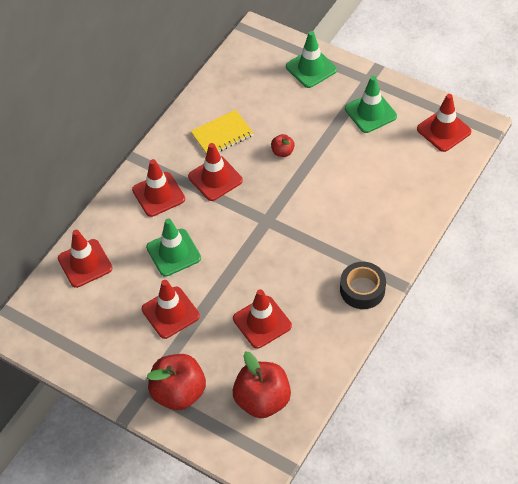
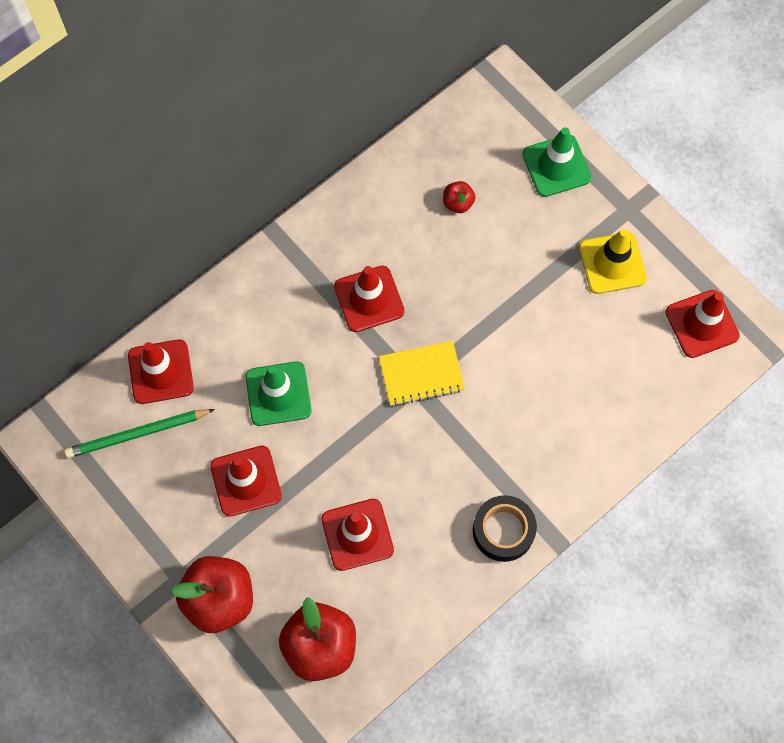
camera: 15 degrees right, 15 degrees up
red traffic cone [132,159,185,217] -> none
yellow notebook [191,110,254,154] -> yellow notebook moved to [379,341,465,406]
red apple [271,134,295,157] -> red apple moved to [443,181,475,213]
green traffic cone [345,76,397,133] -> yellow traffic cone [579,229,647,294]
none -> green pencil [64,409,215,458]

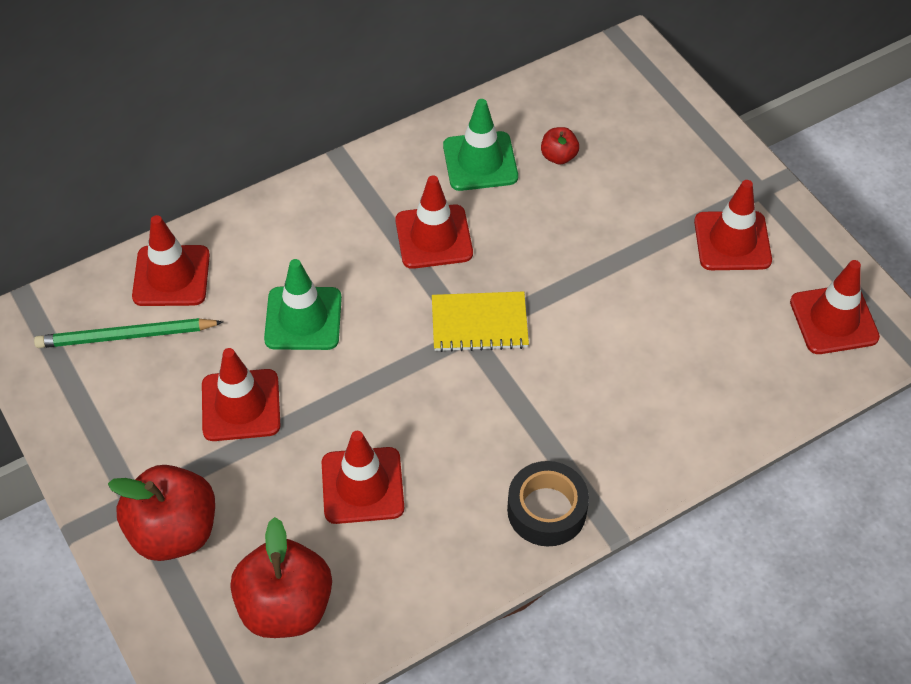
camera: 10 degrees right, 15 degrees down
green traffic cone [522,127,592,197] -> green traffic cone moved to [443,99,518,191]
yellow traffic cone [579,229,647,294] -> red traffic cone [694,180,772,270]

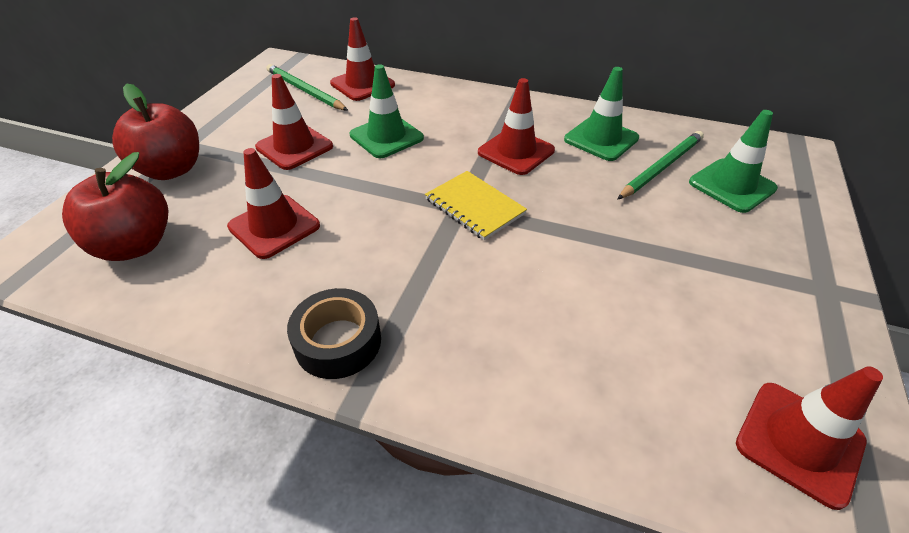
camera: 50 degrees right, 10 degrees down
red apple [541,127,579,165] -> green pencil [617,131,704,200]
red traffic cone [694,180,772,270] -> none
none -> green traffic cone [689,110,778,213]

